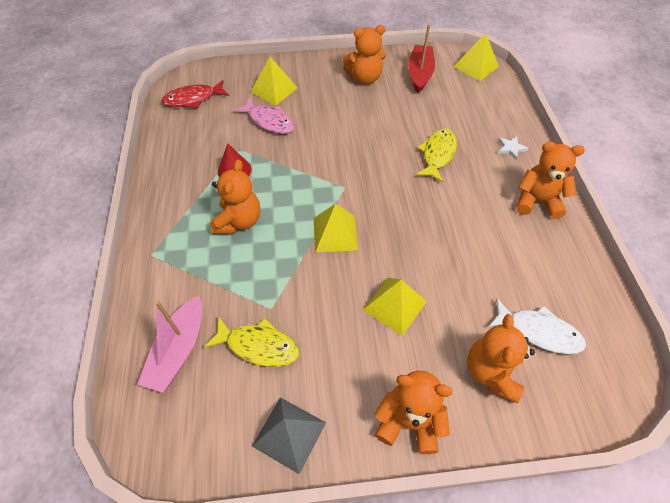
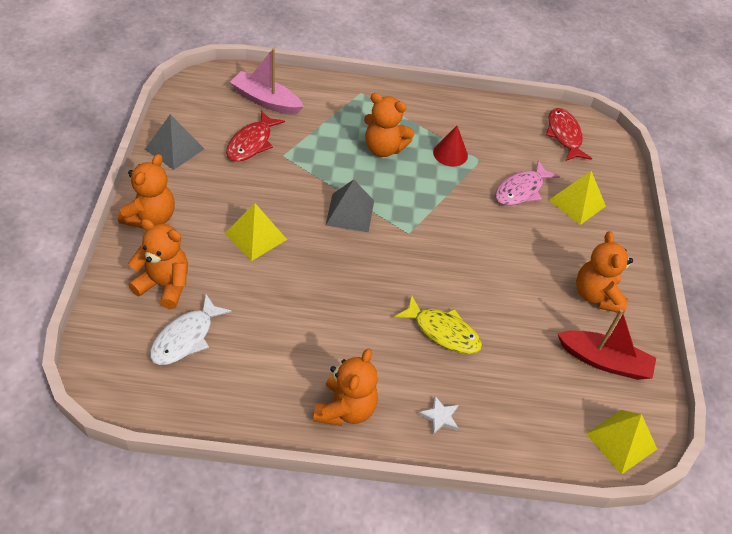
camera: 95 degrees right, 5 degrees down
yellow fish [204,316,299,367] -> red fish [226,111,285,162]
yellow pyramid [314,204,358,252] -> grey pyramid [326,179,374,232]

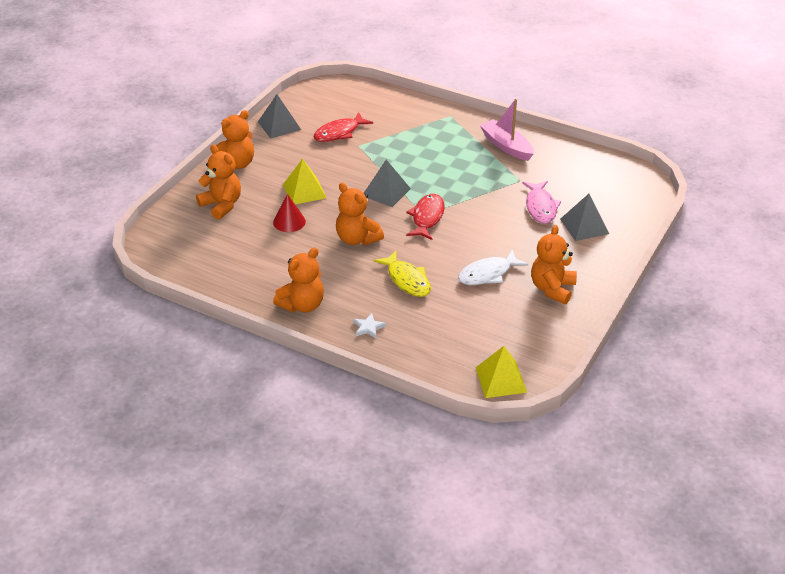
camera: 30 degrees right, 10 degrees down
white fish [150,294,232,365] -> white fish moved to [458,250,528,285]
pink boat [230,48,304,114] -> pink boat moved to [480,99,534,161]
orange teddy bear [364,93,415,157] -> orange teddy bear moved to [336,182,384,245]
red cone [433,126,468,167] -> red cone moved to [273,194,306,232]
pink fish [495,160,560,206] -> pink fish turned 75 degrees counterclockwise [522,181,561,224]
red fish [546,108,592,161] -> red fish moved to [406,194,445,240]
yellow pyramid [549,171,606,225] -> grey pyramid [560,194,609,241]
red boat [557,309,656,380] -> none

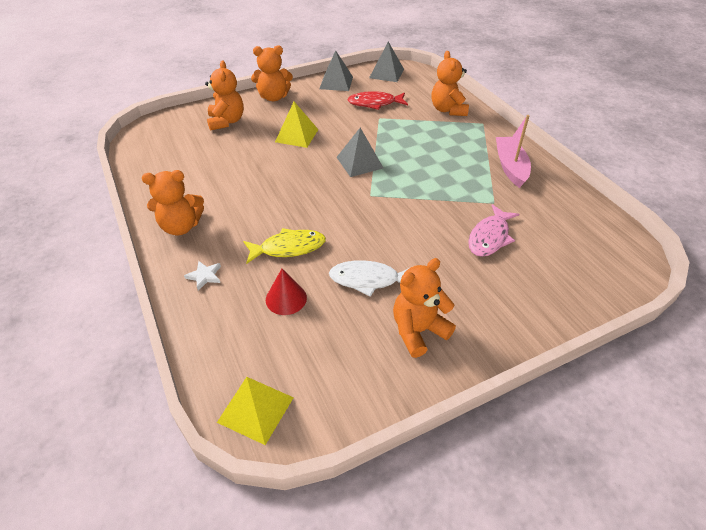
camera: 35 degrees right, 5 degrees up
red cone [273,194,306,232] -> red cone moved to [266,269,307,315]
orange teddy bear [336,182,384,245] -> orange teddy bear moved to [431,51,469,116]
yellow fish [374,250,431,297] -> yellow fish turned 105 degrees counterclockwise [243,228,326,264]
red fish [406,194,445,240] -> none
grey pyramid [560,194,609,241] -> grey pyramid moved to [369,42,404,82]

